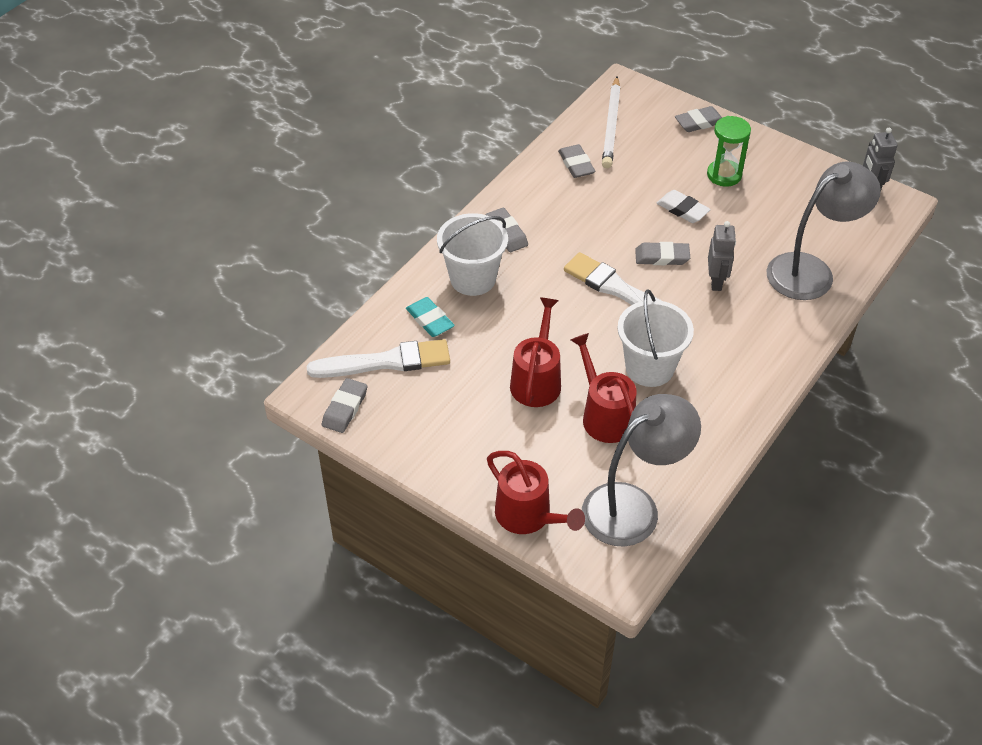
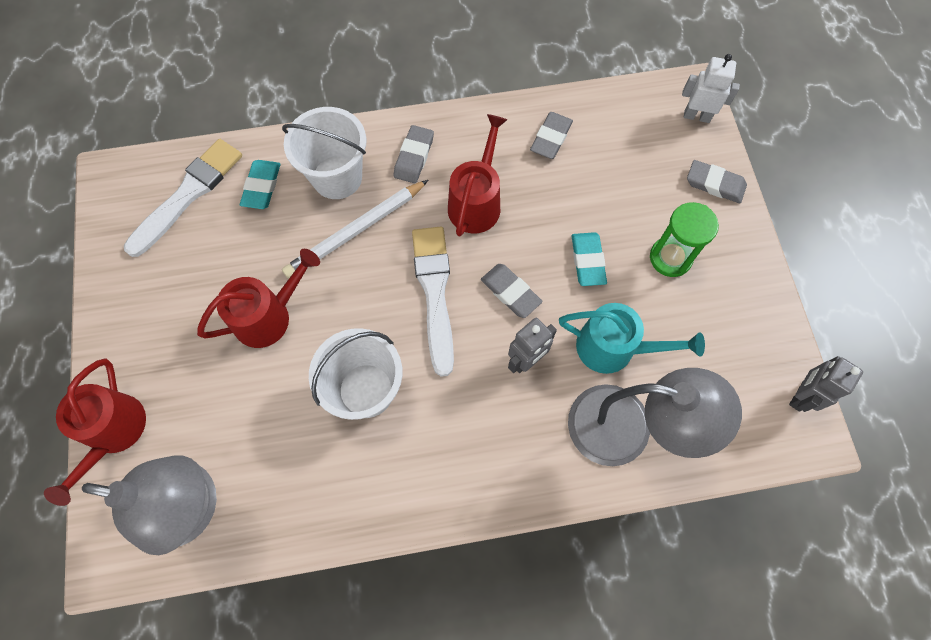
camera: 45 degrees right, 20 degrees up
white brush [307,339,450,378] -> white brush turned 90 degrees counterclockwise [124,139,242,257]
grey eraser [322,378,367,433] -> none
red watering can [571,333,637,443] -> red watering can moved to [448,114,507,237]
white pencil [602,77,621,169] -> white pencil moved to [282,180,428,279]
white eraser [657,190,711,223] -> turquoise eraser [572,232,607,286]
none -> turquoise watering can [559,303,705,374]
none -> white robot [682,54,740,123]

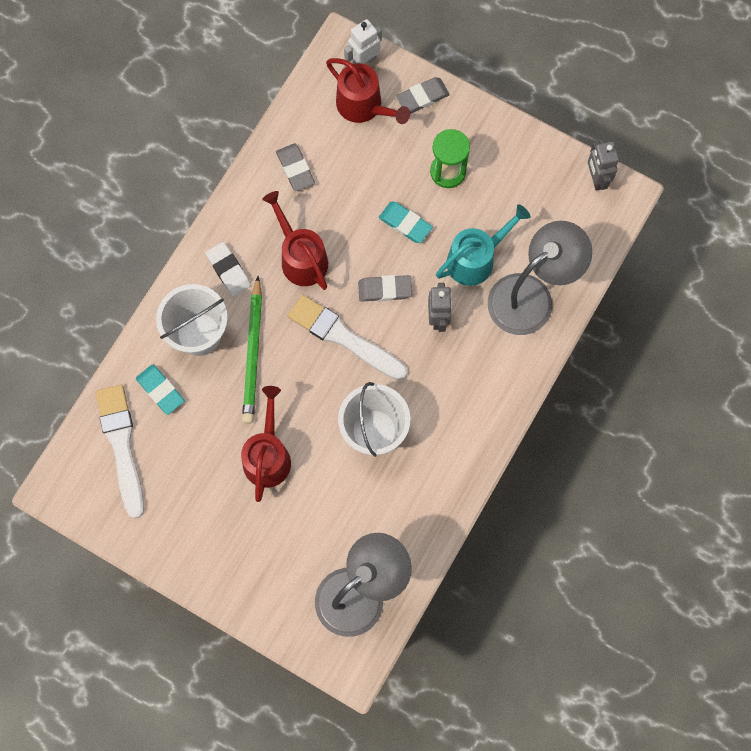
camera: 50 degrees left, 5 degrees up
red watering can [44,358,146,506] -> red watering can moved to [326,58,410,124]
white pencil [282,180,428,279] -> green pencil [242,276,262,424]
grey eraser [394,125,434,184] -> white eraser [206,242,251,297]

